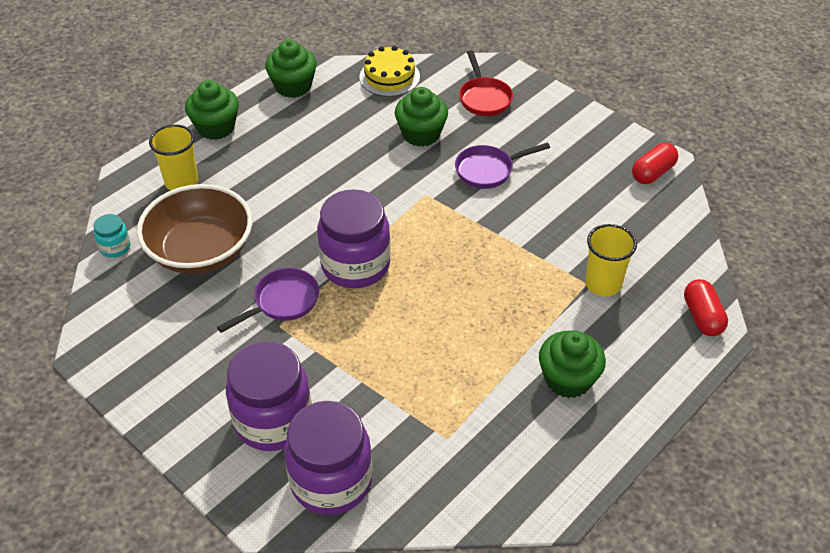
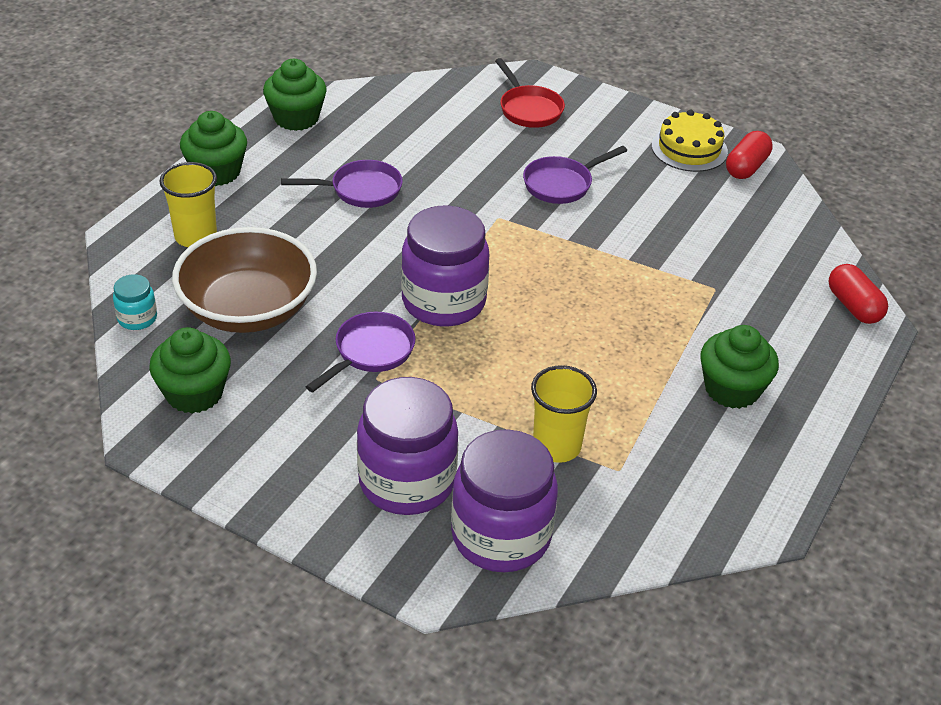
camera: 15 degrees left, 5 degrees down
yellow cake [359,46,420,97] -> yellow cake moved to [652,110,728,172]
green cupcake [395,87,448,146] -> green cupcake moved to [149,327,231,413]
yellow cup [585,224,637,296] -> yellow cup moved to [531,365,597,463]
none -> purple pan [281,160,403,208]

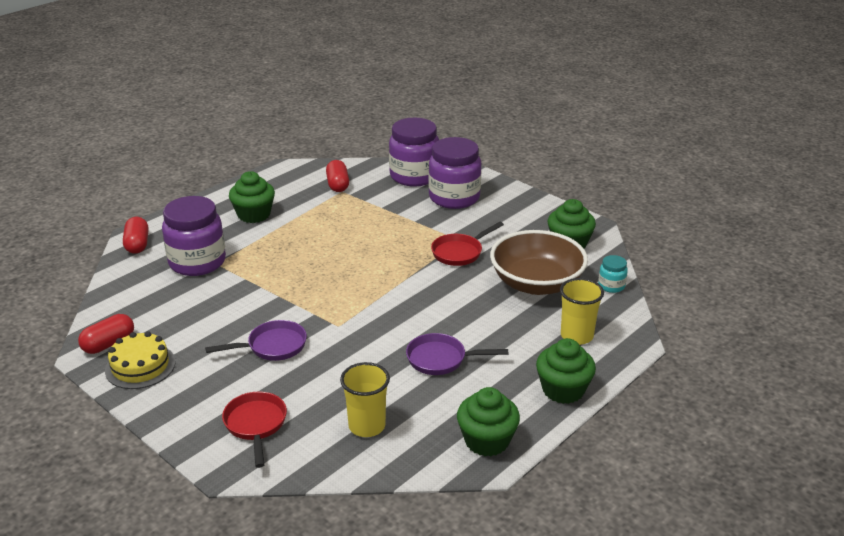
camera: 165 degrees left, 10 degrees down
purple pan [306,312,416,392] -> red pan [431,222,504,266]
purple jar [401,206,489,326] -> purple jar moved to [162,196,226,276]
yellow cup [531,365,597,463] -> yellow cup moved to [340,362,390,437]
none -> red capsule [326,160,349,192]

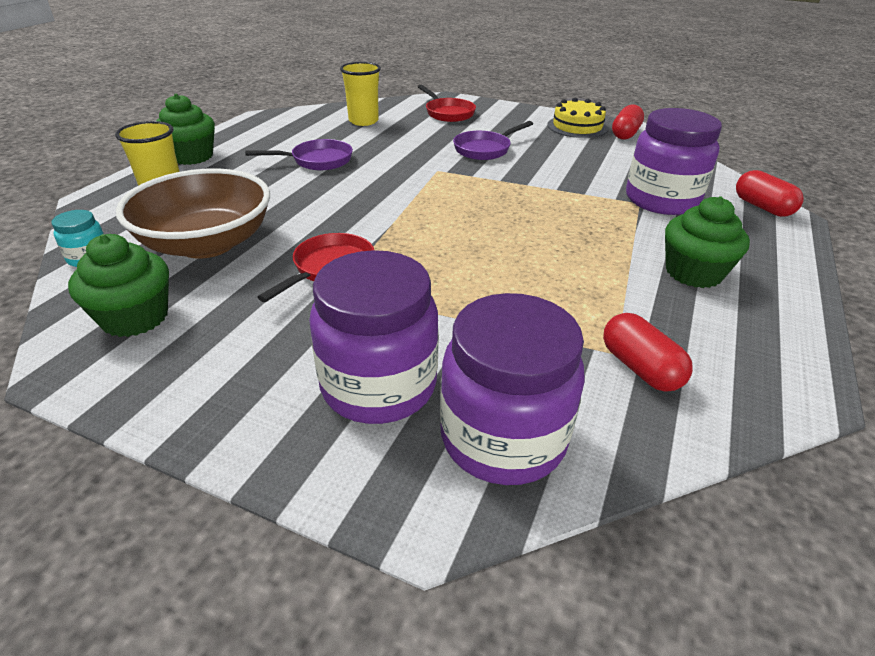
camera: 160 degrees right, 5 degrees up
green cupcake [457,387,520,456] -> none

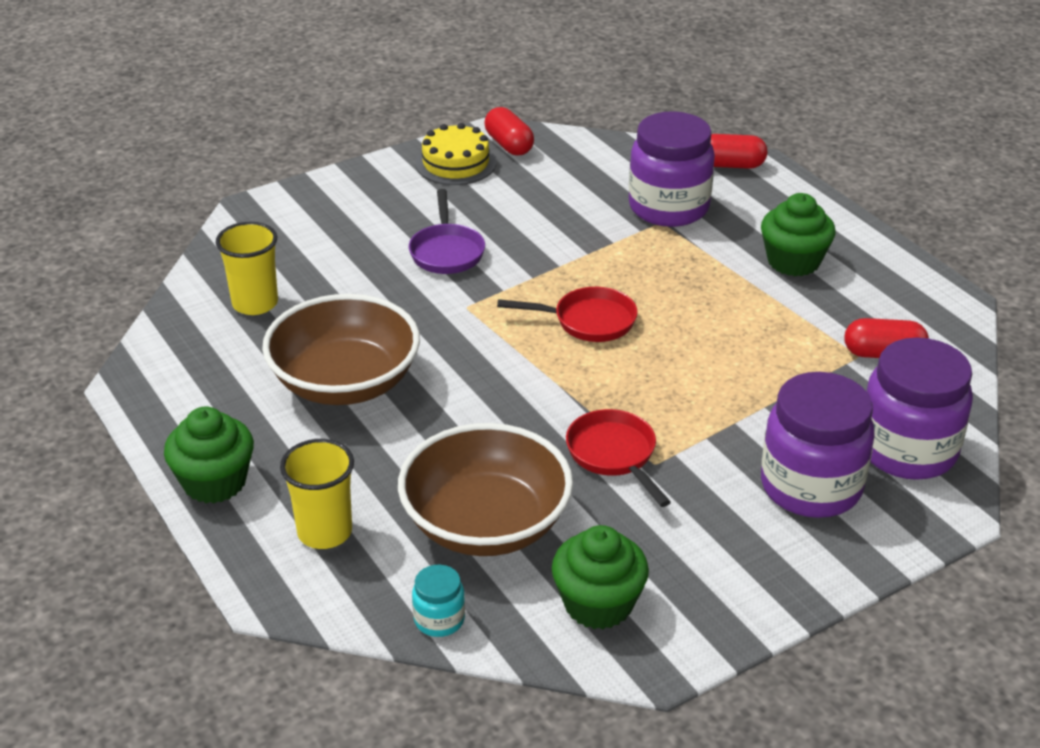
camera: 55 degrees left, 0 degrees up
purple pan [245,139,353,170] -> brown bowl [262,294,420,405]
red pan [418,85,476,122] -> red pan moved to [497,287,638,342]

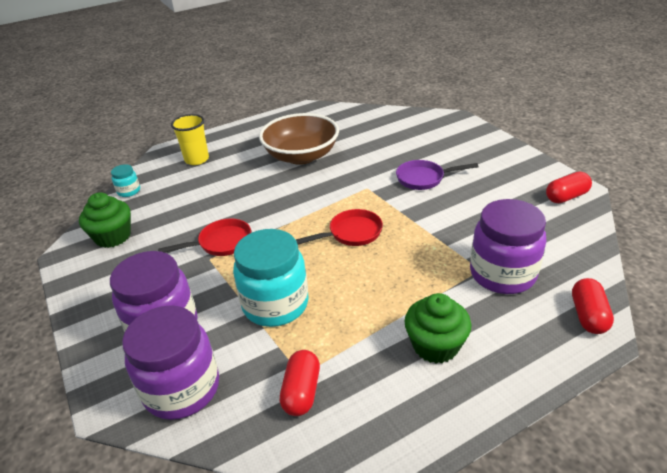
camera: 95 degrees right, 0 degrees up
green cupcake [164,406,254,503] -> none
yellow cup [216,222,278,315] -> none
brown bowl [398,423,573,556] -> none
yellow cake [415,123,496,185] -> none
red pan [497,287,638,342] -> red pan turned 120 degrees counterclockwise [296,209,383,246]
none -> turquoise jar [233,229,309,327]

